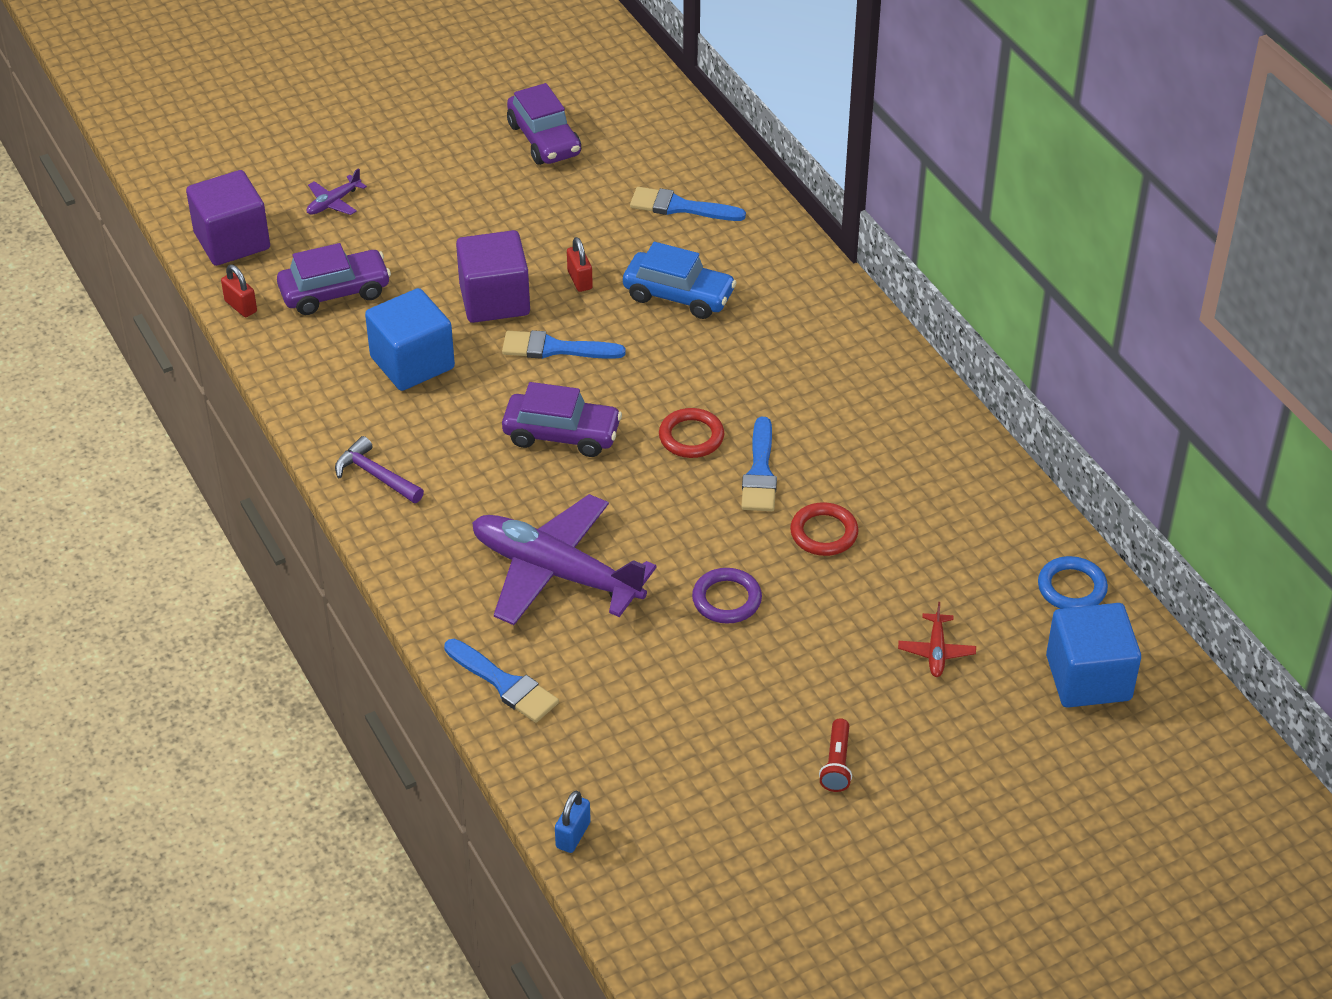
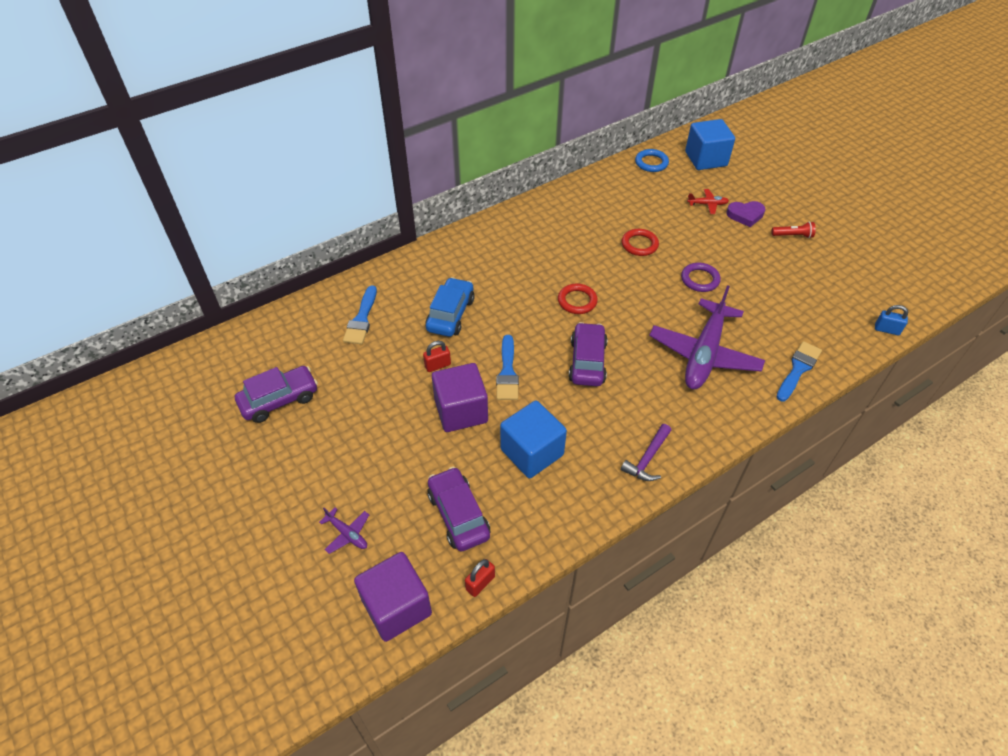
camera: 95 degrees left, 5 degrees up
blue brush [741,417,777,511] -> none
none -> purple heart [726,201,765,227]

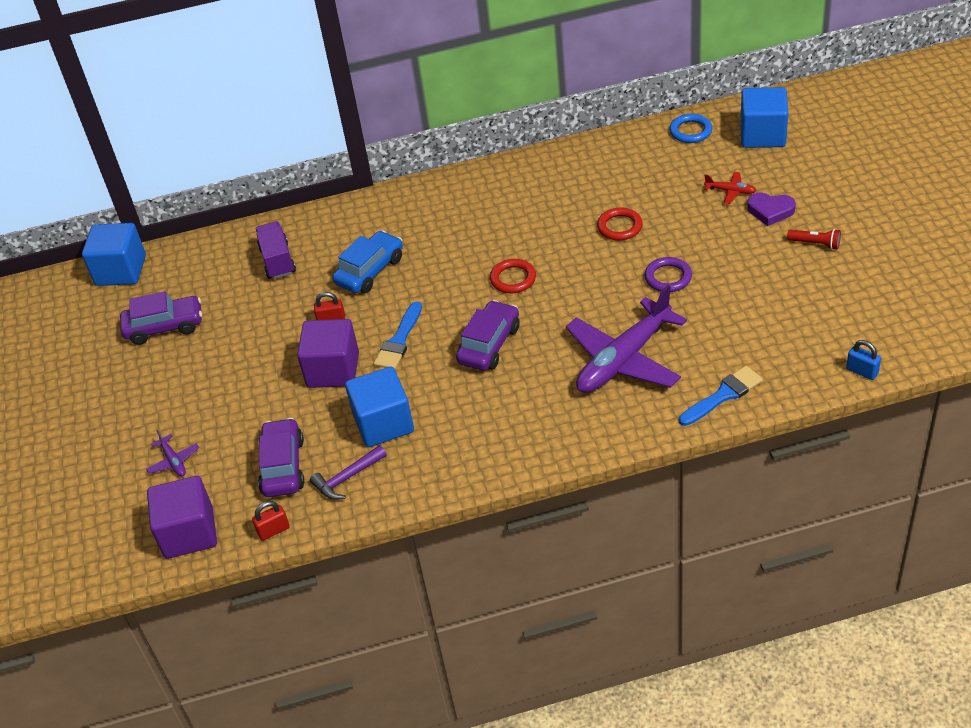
camera: 25 degrees right, 5 degrees down
blue brush [343,285,377,344] -> purple truck [256,221,296,279]
purple hammer [621,424,671,481] -> purple hammer moved to [310,445,387,500]
none -> blue cube [82,223,146,286]

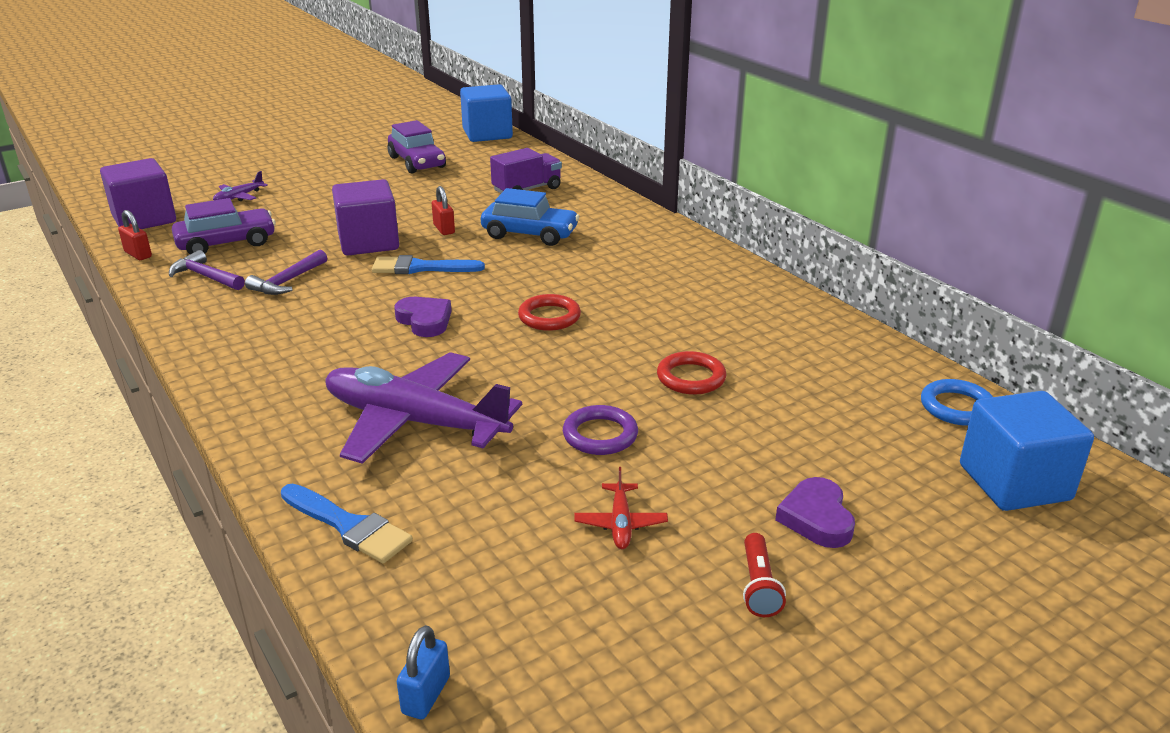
camera: 65 degrees right, 15 degrees down
blue cube [345,367,414,447] -> purple hammer [245,249,327,295]
purple car [456,300,520,371] -> purple heart [394,297,452,337]
red plane [704,172,757,204] -> red plane moved to [574,467,668,549]

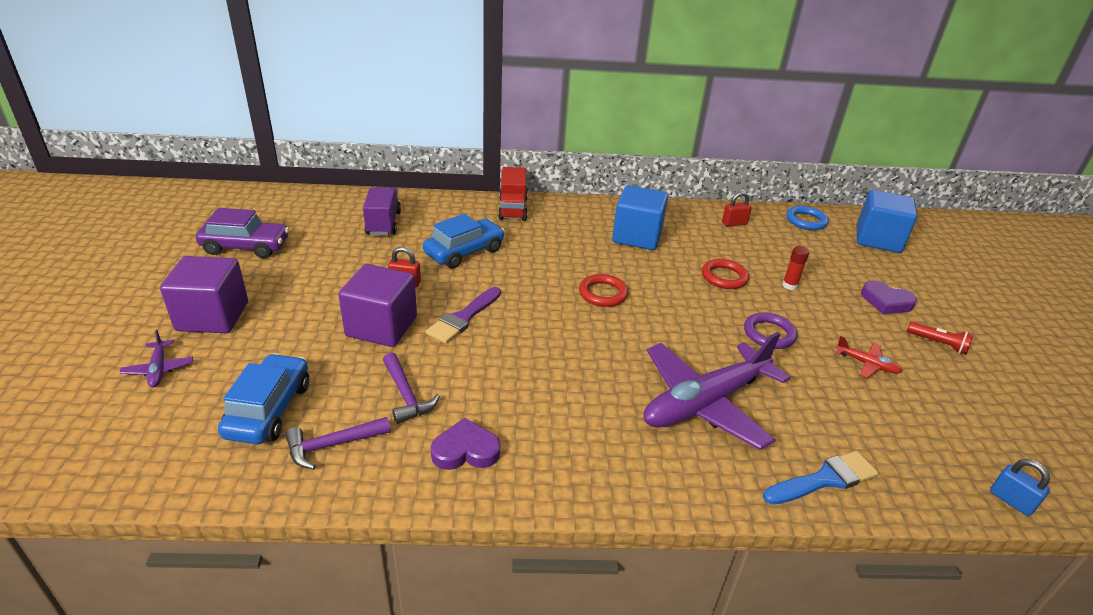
camera: 60 degrees left, 5 degrees up
purple cube [100,158,176,229] -> purple cube moved to [160,256,248,333]
red padlock [118,210,152,260] -> red padlock moved to [722,192,752,227]
purple car [172,198,276,254] -> blue car [218,353,309,444]
blue brush [372,255,485,274] -> purple brush [426,287,501,344]
purple heart [394,297,452,337] -> purple heart moved to [431,418,500,470]
blue cube [460,84,513,142] -> blue cube moved to [612,185,668,250]
none -> red truck [498,167,527,221]
none -> red glue stick [782,246,809,290]

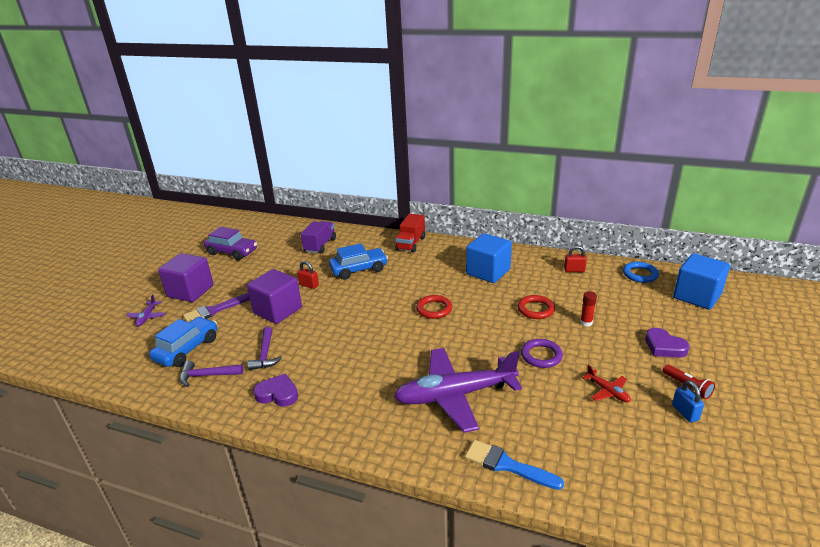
camera: 25 degrees right, 5 degrees down
purple brush [426,287,501,344] -> purple brush moved to [183,293,250,322]
blue brush [763,451,879,505] -> blue brush turned 150 degrees counterclockwise [465,440,564,490]
blue padlock [990,459,1050,516] -> blue padlock moved to [672,380,704,422]

